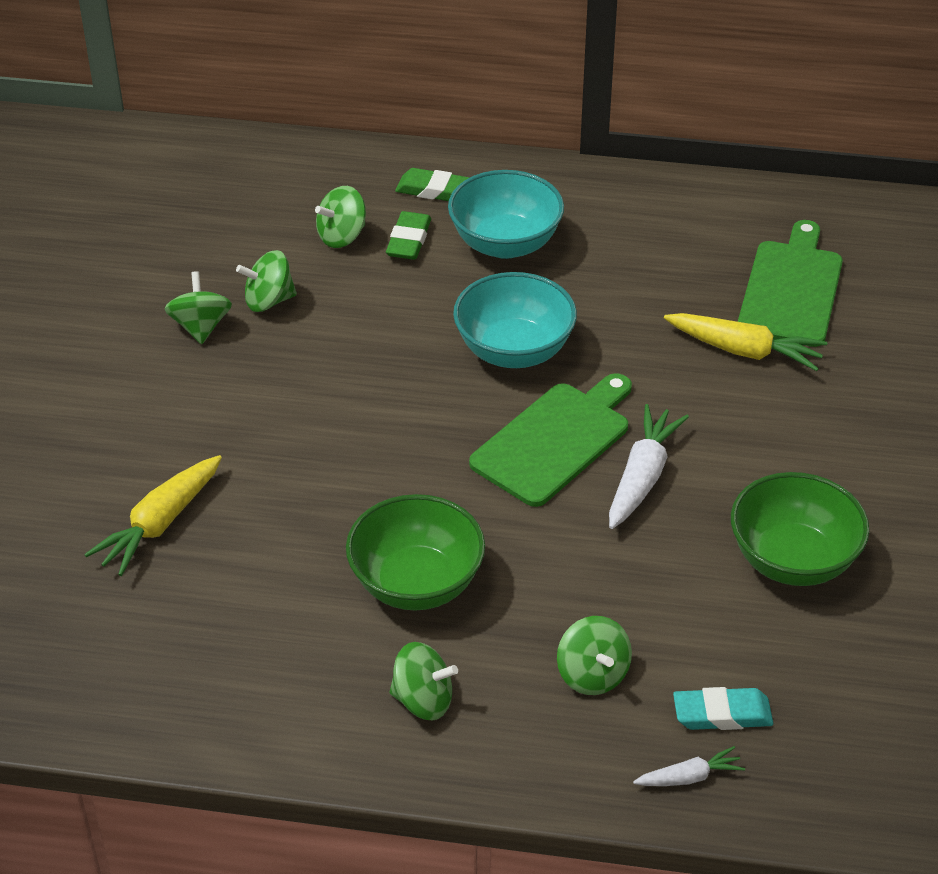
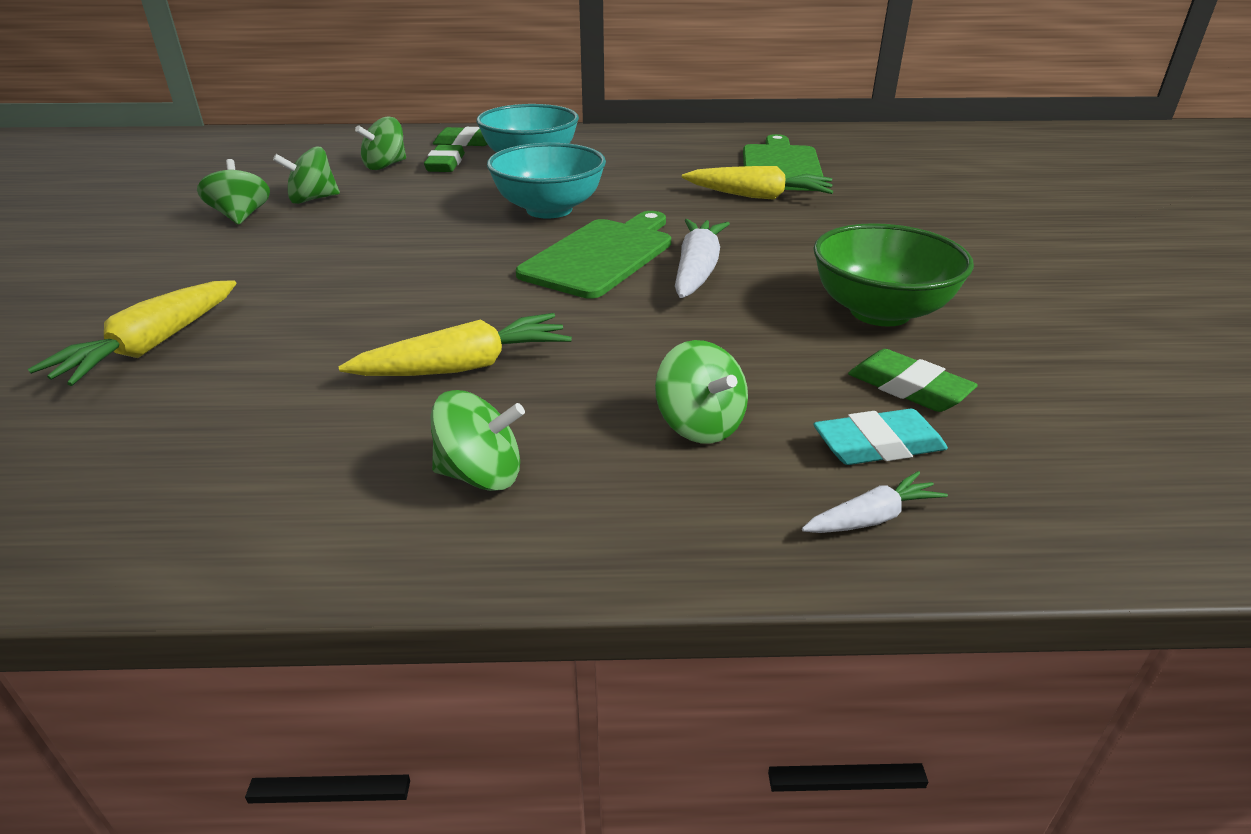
camera: 10 degrees left, 10 degrees down
green bowl [346,494,485,610] -> yellow carrot [339,313,572,376]
none -> green eraser [848,349,978,412]

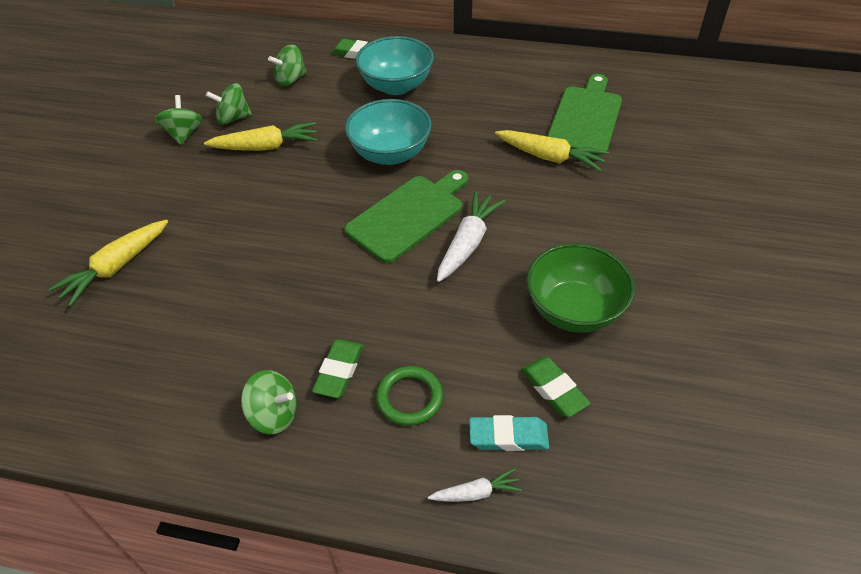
camera: 15 degrees right, 15 degrees up
yellow carrot [339,313,572,376] -> yellow carrot moved to [204,122,318,151]
green eraser [424,145,465,172] -> green eraser moved to [312,339,364,398]
green spinning top [655,340,748,443] -> green ring [376,366,443,426]

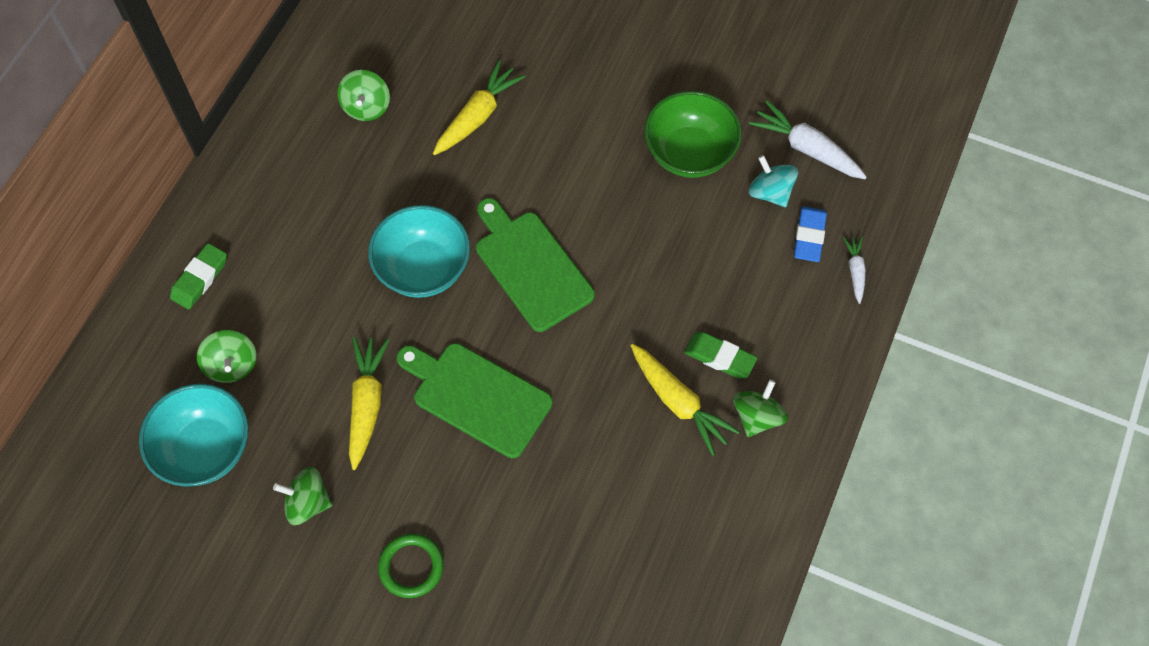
camera: 80 degrees left, 15 degrees up
yellow carrot [49,220,168,306] -> yellow carrot moved to [631,344,740,456]
green spinning top [206,83,252,125] -> green spinning top moved to [337,70,390,121]
turquoise bowl [356,36,434,95] -> turquoise bowl moved to [139,384,248,487]
green ring [376,366,443,426] -> green ring moved to [378,533,444,598]
white carrot [437,191,505,282] -> white carrot moved to [749,101,867,179]
turquoise eraser [469,415,549,451] -> blue eraser [794,206,827,262]
green eraser [521,357,590,417] -> turquoise spinning top [748,155,798,207]
green cutting board [547,74,622,156] -> green cutting board moved to [397,343,553,458]

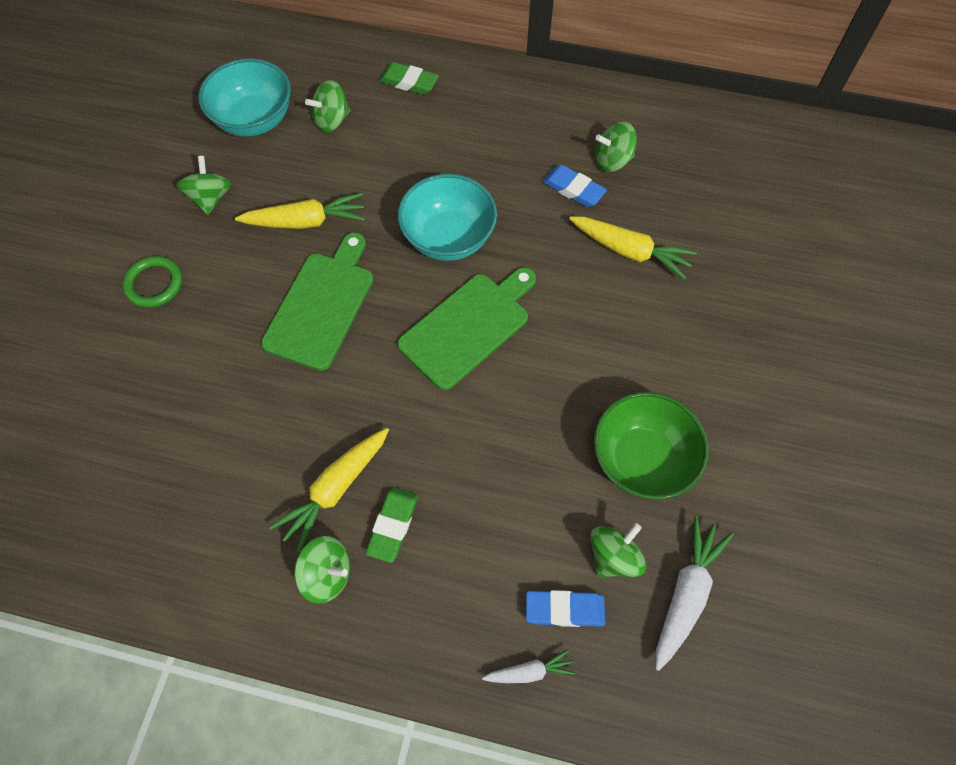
camera: 80 degrees right, 0 degrees up
turquoise spinning top [748,155,798,207] -> green spinning top [590,523,646,577]
none -> blue eraser [542,165,607,207]

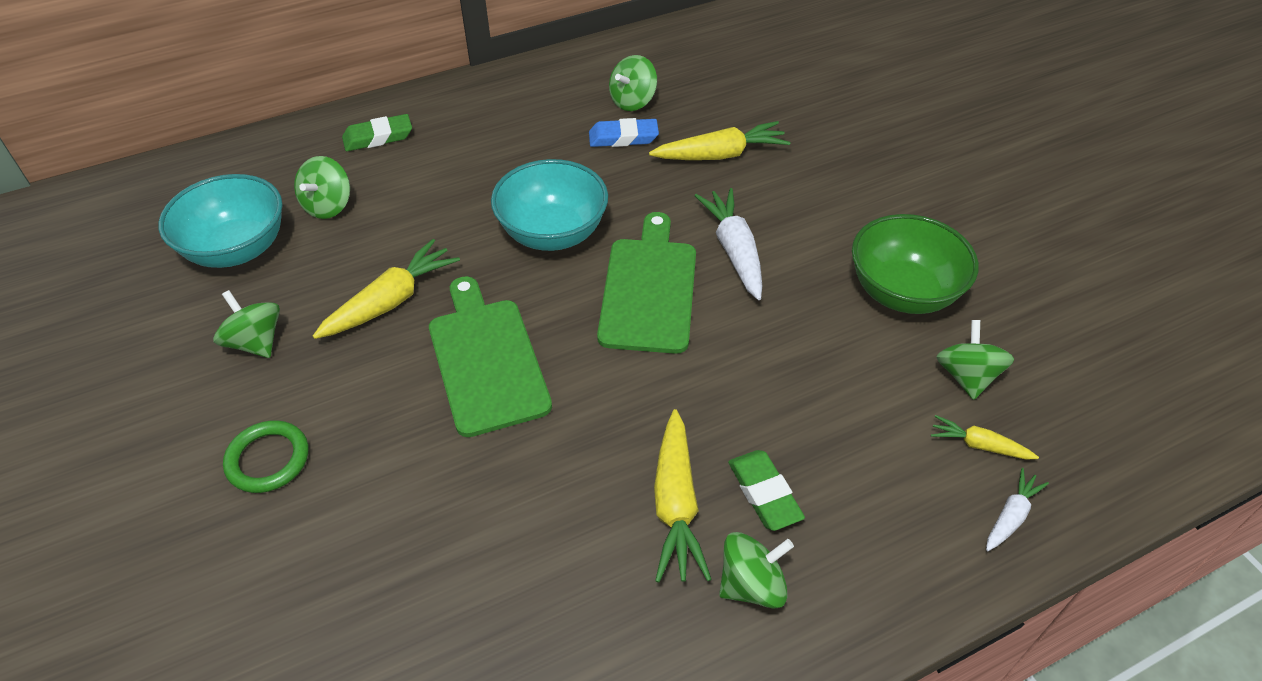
camera: 40 degrees left, 15 degrees down
blue eraser [526,590,605,627] -> yellow carrot [931,415,1039,460]
white carrot [656,516,734,671] -> white carrot moved to [694,188,762,300]

